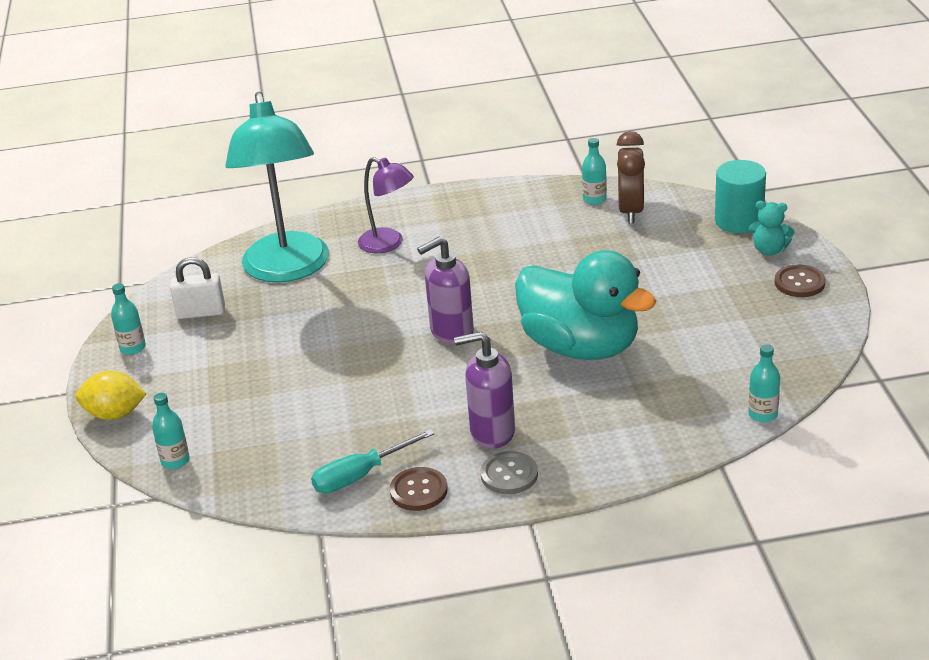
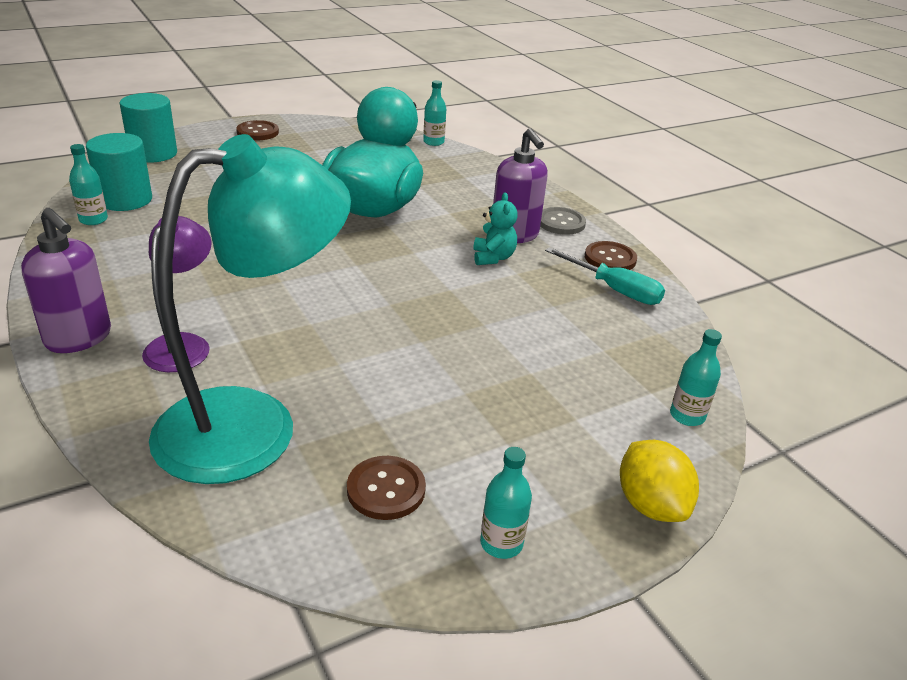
camera: 115 degrees left, 0 degrees up
white padlock [170,257,225,319] -> brown button [347,456,426,520]
purple soap dispenser [417,237,474,344] -> purple soap dispenser moved to [21,208,111,353]
brown clock [617,131,645,223] -> turquoise cylinder [86,133,152,211]
turquoise teddy bear [749,201,794,256] -> turquoise teddy bear moved to [473,192,518,265]

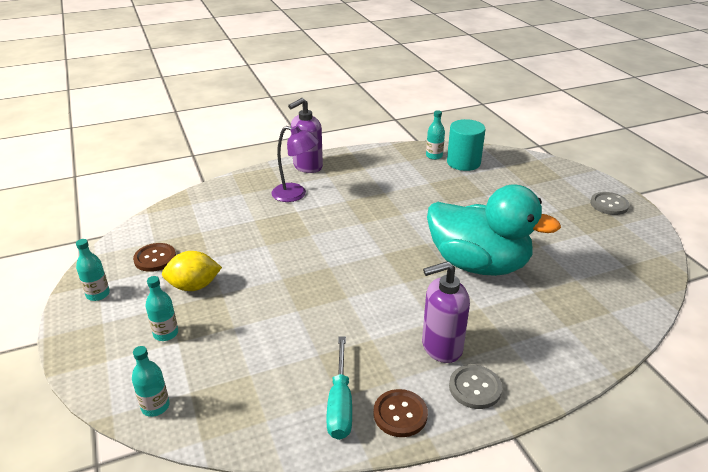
camera: 100 degrees right, 0 degrees up
turquoise cylinder [120,93,177,162] -> none
turquoise lamp [149,134,351,484] -> none
brown button [236,120,279,140] -> grey button [590,192,629,215]
turquoise bottle [423,80,446,146] -> turquoise bottle moved to [145,276,178,341]
turquoise teddy bear [473,192,518,265] -> none
turquoise screwdriver [545,247,665,305] -> turquoise screwdriver turned 45 degrees counterclockwise [327,336,352,440]
yellow lemon [620,440,699,522] -> yellow lemon moved to [162,251,222,291]

